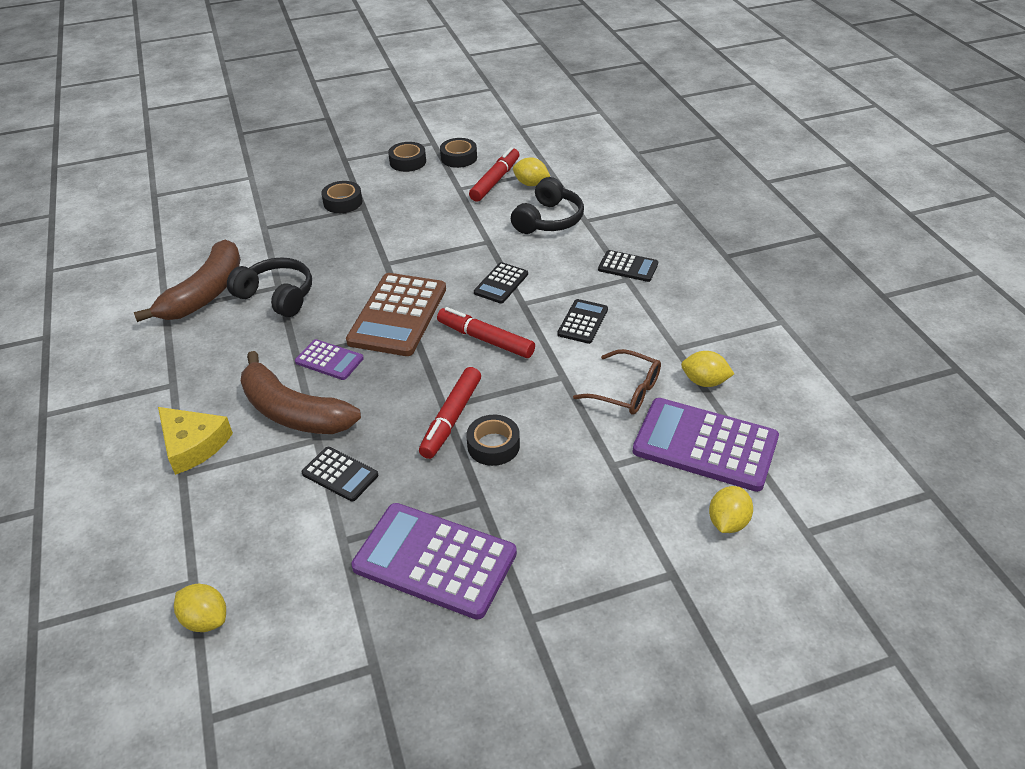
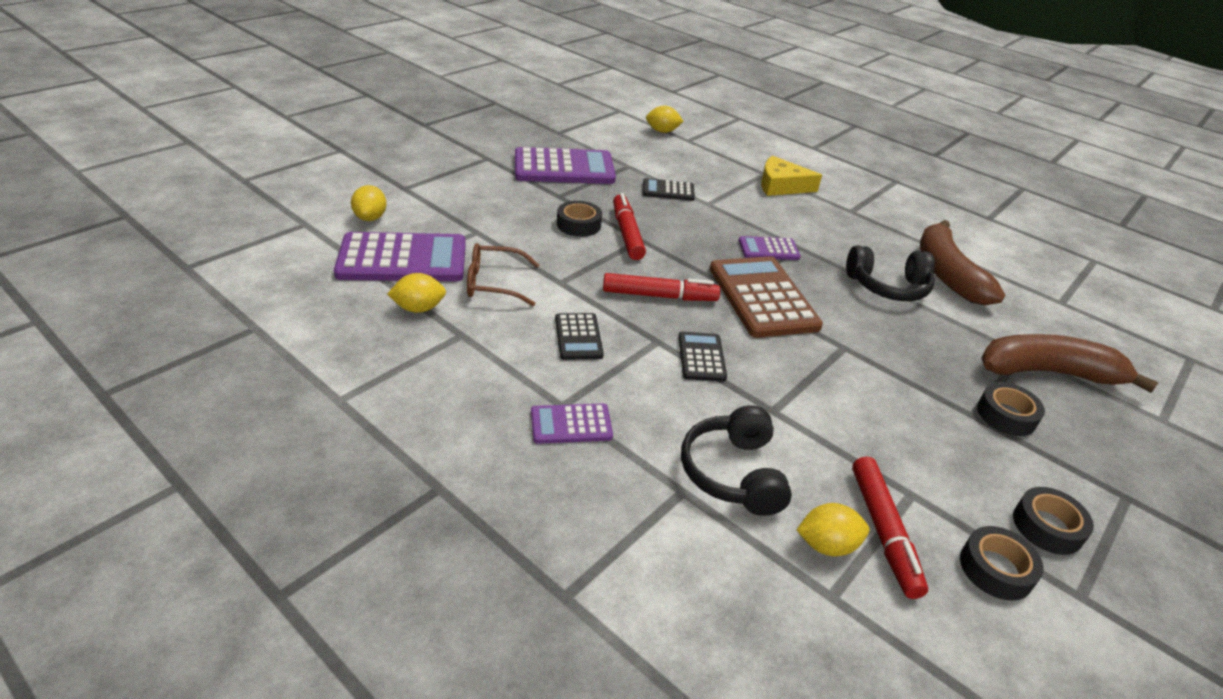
camera: 145 degrees right, 5 degrees down
brown banana [241,351,361,434] -> brown banana moved to [981,334,1158,393]
black calculator [598,250,658,282] -> purple calculator [531,404,613,444]

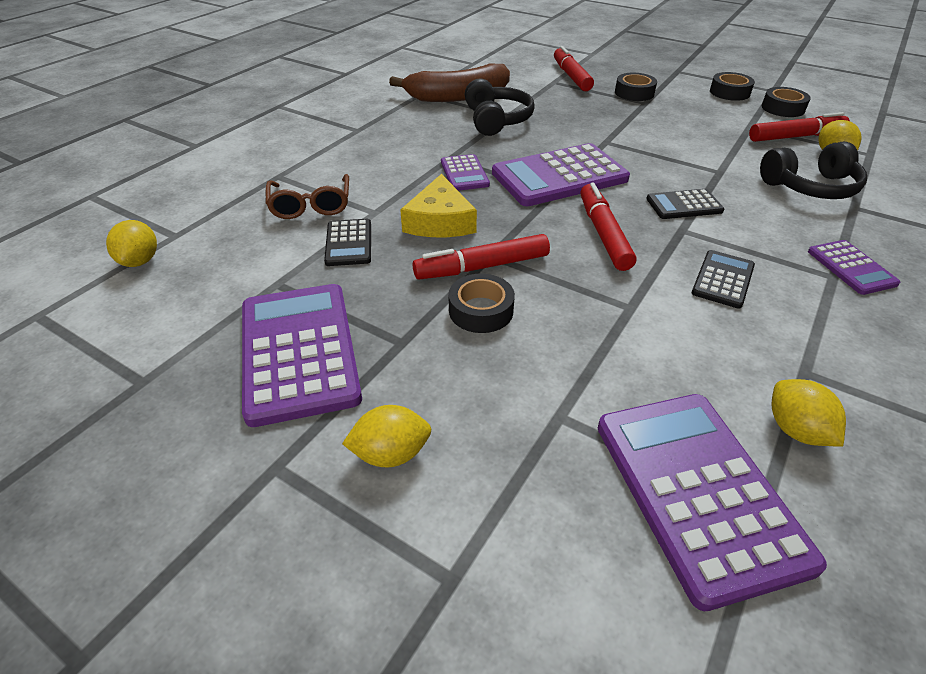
camera: 95 degrees left, 5 degrees up
yellow lemon [351,185,387,221] -> yellow lemon moved to [342,405,431,467]
brown glasses [467,243,539,306] -> brown glasses moved to [266,174,349,219]
black calculator [555,313,604,360] -> black calculator turned 45 degrees counterclockwise [692,250,755,309]
brown calculator [710,256,823,338] -> purple calculator [492,143,630,206]
yellow cheese [761,156,822,196] -> yellow cheese moved to [400,174,477,237]
brown banana [981,334,1158,393] -> red marker [554,46,594,91]

